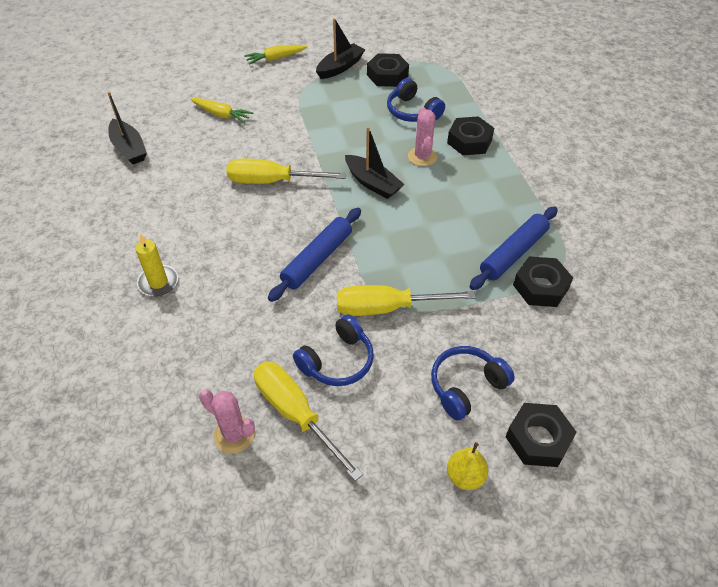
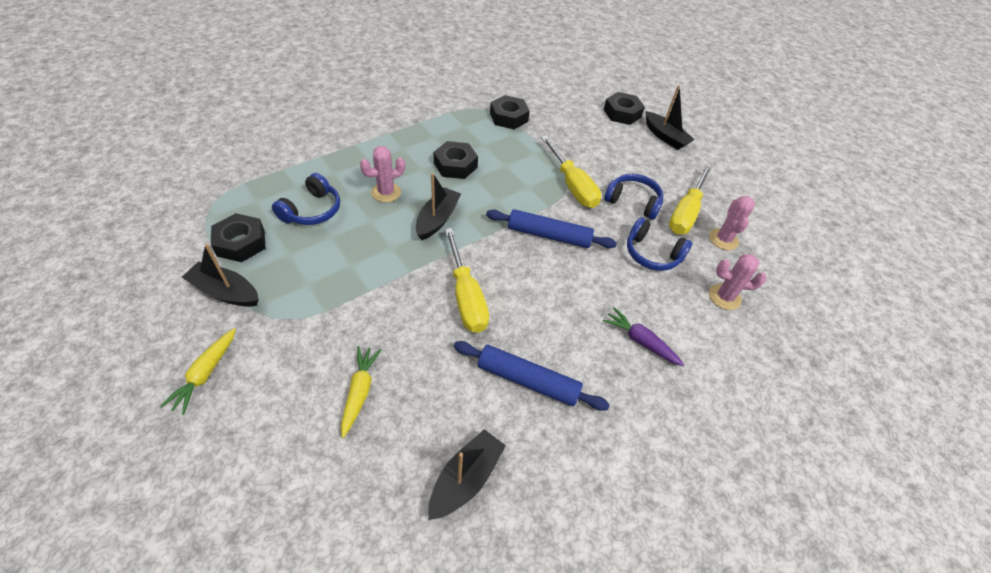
camera: 115 degrees left, 0 degrees up
yellow candle [135,233,178,296] -> purple carrot [603,307,684,367]
yellow carrot [244,45,307,65] -> yellow carrot turned 60 degrees clockwise [161,328,236,415]
blue headphones [431,346,515,421] -> blue headphones moved to [627,217,692,271]
black nut [447,116,494,155] -> black nut moved to [434,141,478,179]
yellow pear [447,442,488,490] -> black boat [645,85,695,150]
blue rolling pin [470,206,558,290] -> blue rolling pin moved to [454,341,610,411]
none -> pink cactus [709,254,766,310]

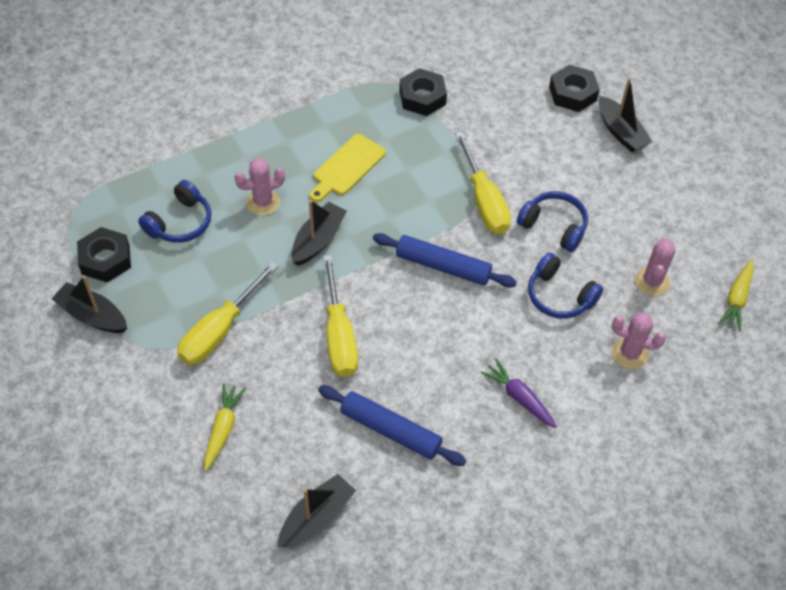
camera: 10 degrees right, 5 degrees up
yellow carrot [161,328,236,415] -> yellow carrot moved to [718,260,754,332]
black nut [434,141,478,179] -> yellow cutting board [310,134,386,202]
yellow screwdriver [669,165,712,234] -> yellow screwdriver moved to [177,262,278,365]

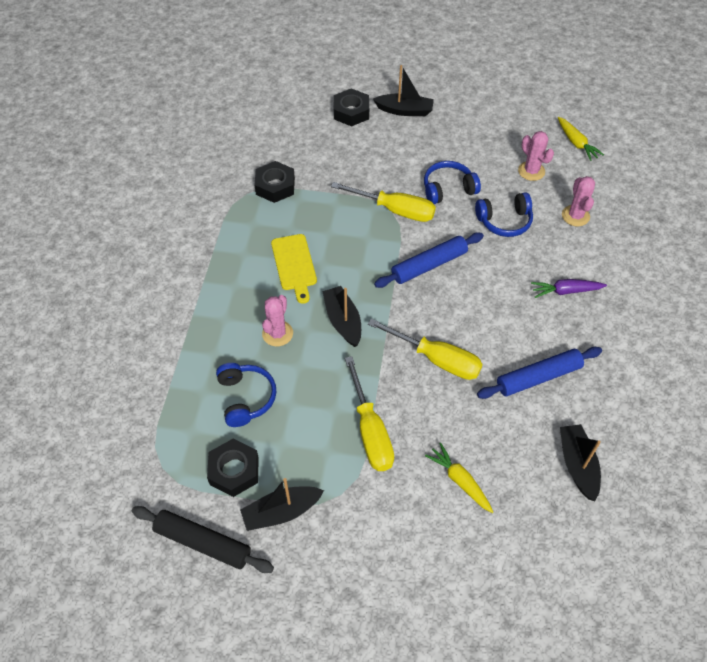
camera: 50 degrees left, 0 degrees up
pink cactus [612,312,666,369] -> pink cactus turned 60 degrees counterclockwise [562,176,595,226]
none -> black rolling pin [132,506,274,573]

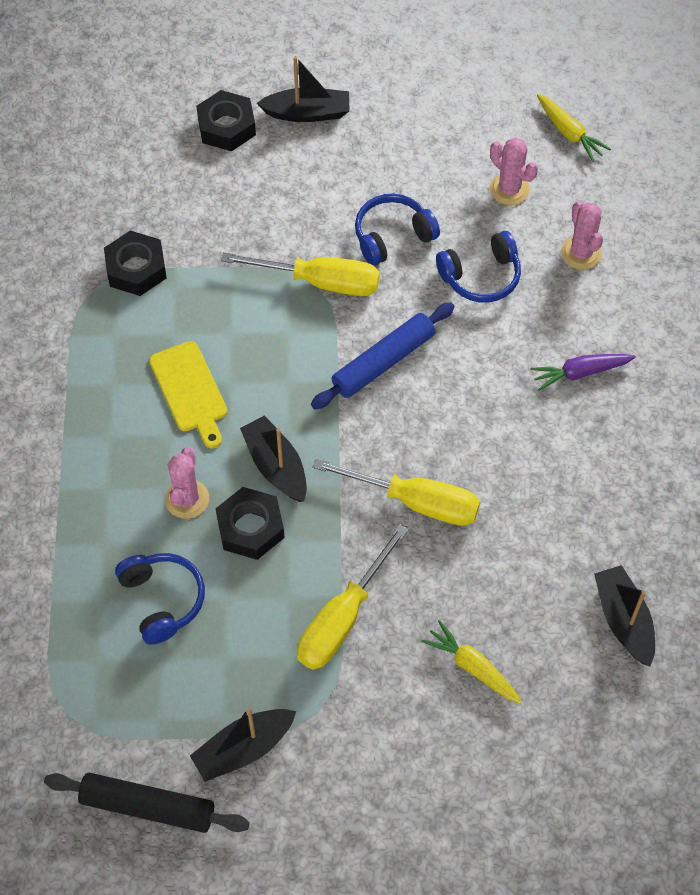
camera: 10 degrees left, 5 degrees up
black nut [207,439,259,497] -> black nut moved to [216,487,285,560]
yellow screwdriver [345,356,394,471] -> yellow screwdriver turned 60 degrees clockwise [297,524,409,670]
blue rolling pin [477,347,602,399] -> none

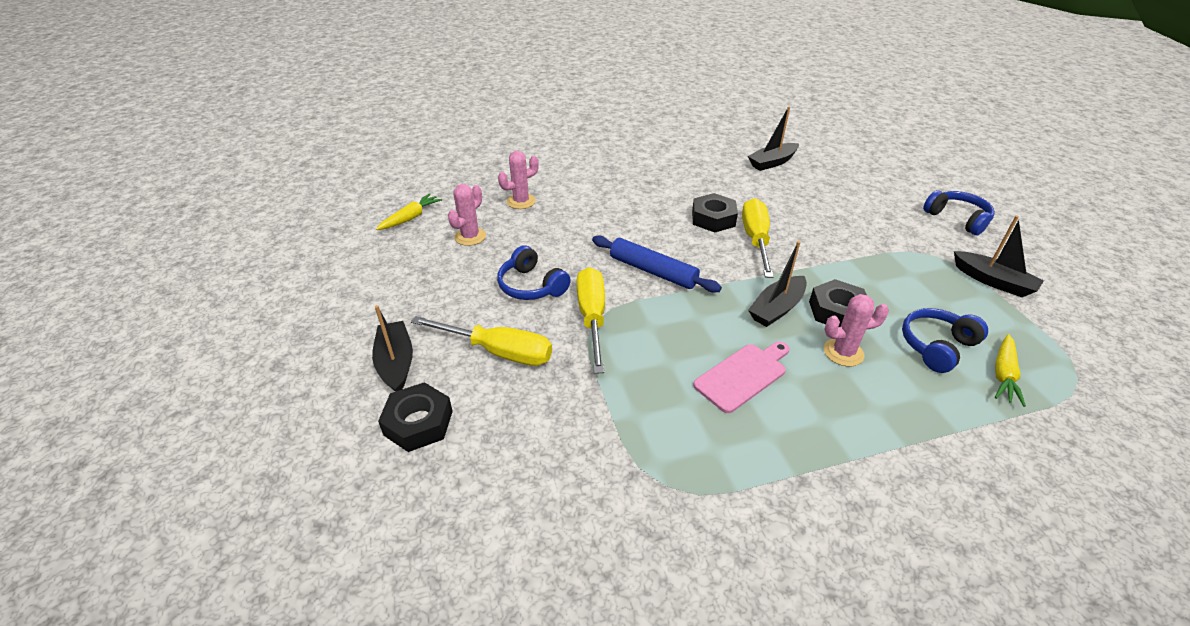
camera: 105 degrees left, 20 degrees down
black rolling pin [44,773,250,833] -> none
black nut [104,230,167,296] -> black nut moved to [692,193,738,232]
yellow cutting board [149,341,227,449] -> pink cutting board [693,342,790,413]
yellow screwdriver [297,524,409,670] -> yellow screwdriver moved to [411,316,552,366]
yellow carrot [421,620,522,704] -> yellow carrot moved to [995,334,1026,407]
blue headphones [436,231,521,303] -> blue headphones moved to [923,190,995,235]
purple carrot [531,354,636,391] -> none

